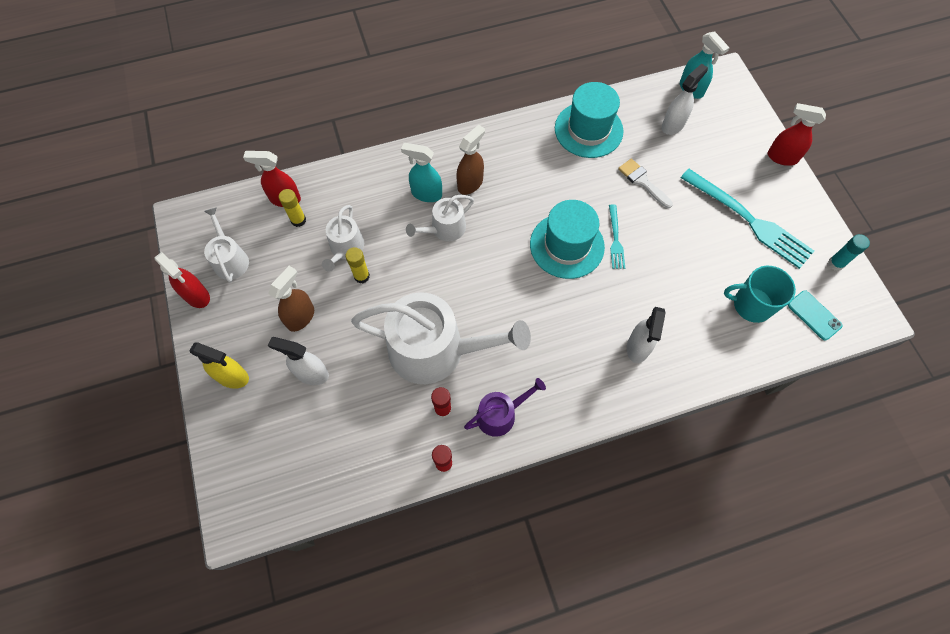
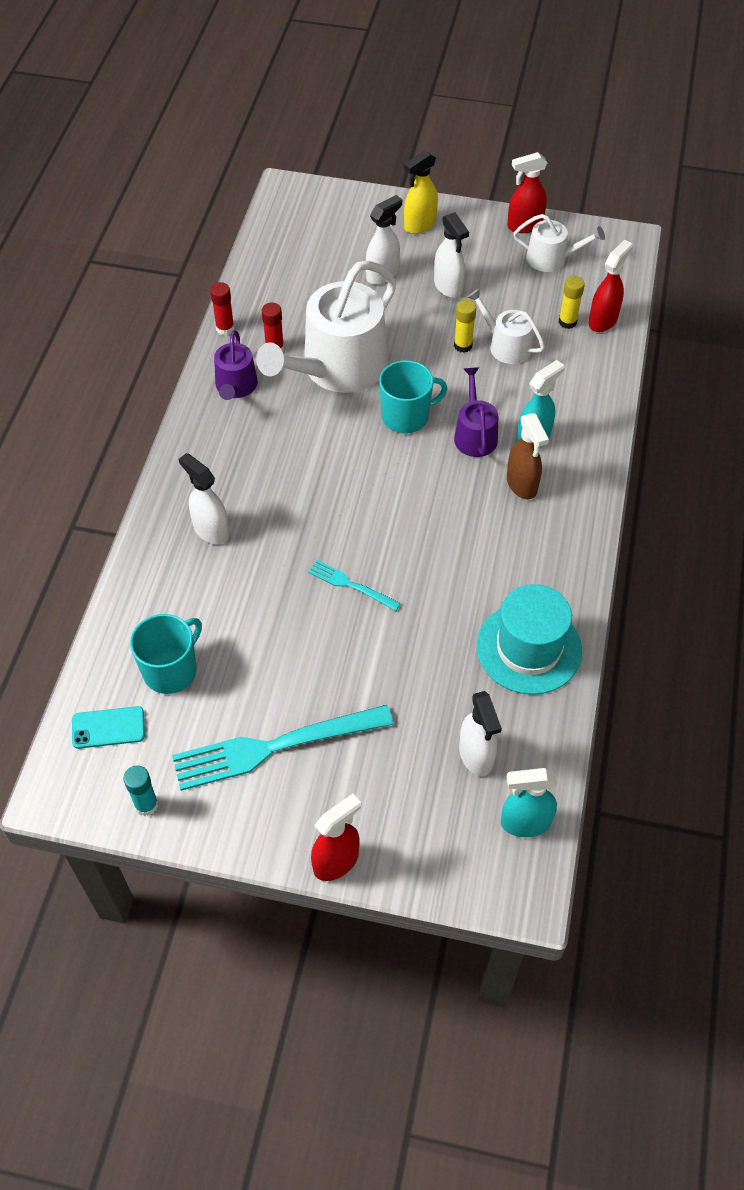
camera: 120 degrees right, 10 degrees down
brown spray bottle [268,266,314,332] -> white spray bottle [434,212,469,298]
white watering can [406,195,474,242] -> purple watering can [454,367,498,457]
turquoise hat [530,200,605,279] -> none
white brush [618,159,673,208] -> none
none -> turquoise mug [379,360,447,433]

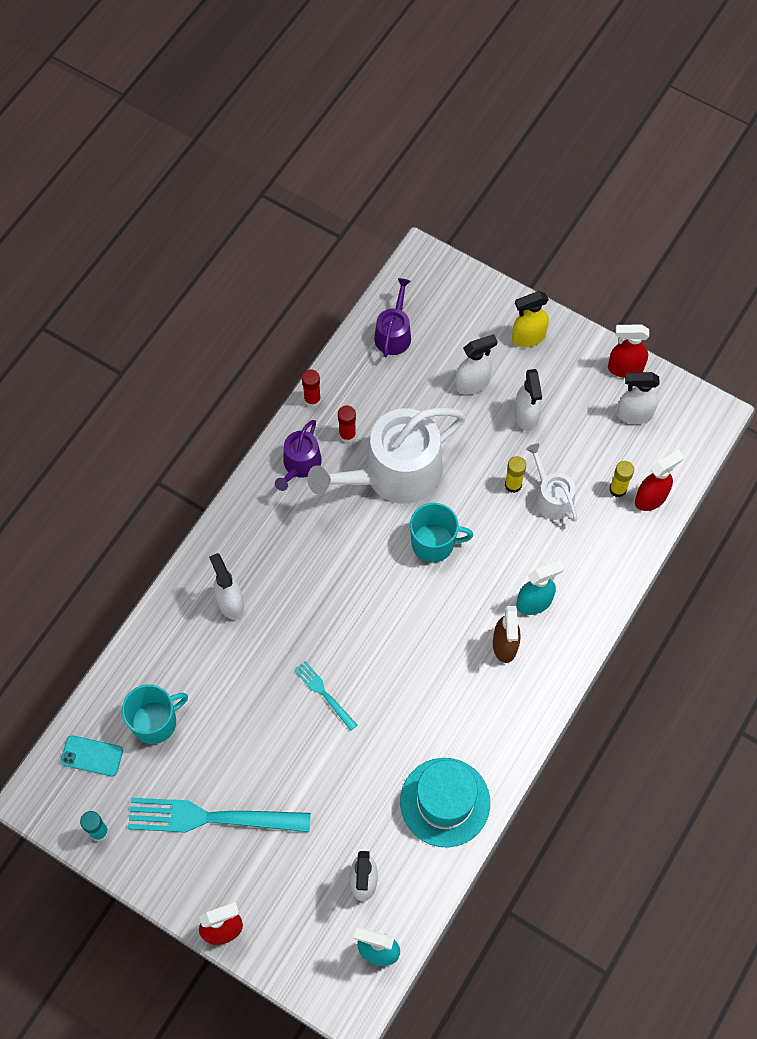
camera: 20 degrees right, 10 degrees up
purple watering can [454,367,498,457] -> purple watering can moved to [374,278,411,357]
white watering can [513,214,605,272] -> white spray bottle [617,372,660,424]

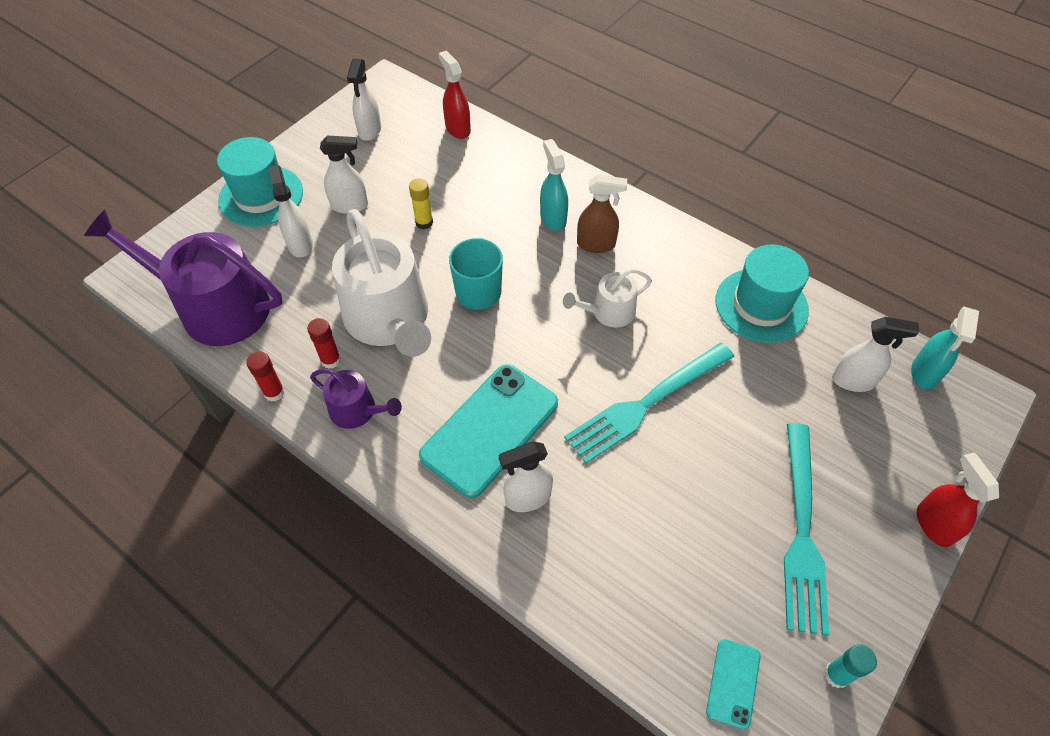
camera: 85 degrees left, 10 degrees down
turquoise mug [122,684,188,744] -> none
turquoise fork [294,661,357,731] -> turquoise fork [564,343,734,464], size x2.05
purple watering can [374,278,411,357] -> purple watering can [84,210,283,346], size x2.01
yellow spray bottle [512,291,549,347] -> turquoise hat [217,137,303,227]
white watering can [526,443,577,522] -> white watering can moved to [563,268,652,328]
red spray bottle [608,325,649,378] -> none
yellow glue stick [609,461,634,497] -> none
none -> turquoise phone [419,364,558,498]

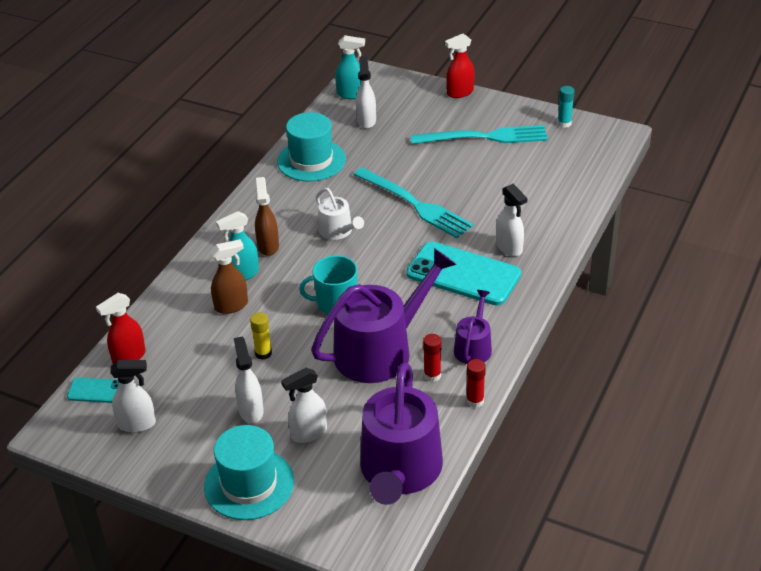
camera: 100 degrees left, 15 degrees down
white watering can [332,209,431,357] -> purple watering can [311,248,456,383]
turquoise phone [706,639,761,730] -> turquoise phone moved to [67,378,119,403]
none -> brown spray bottle [211,239,248,314]

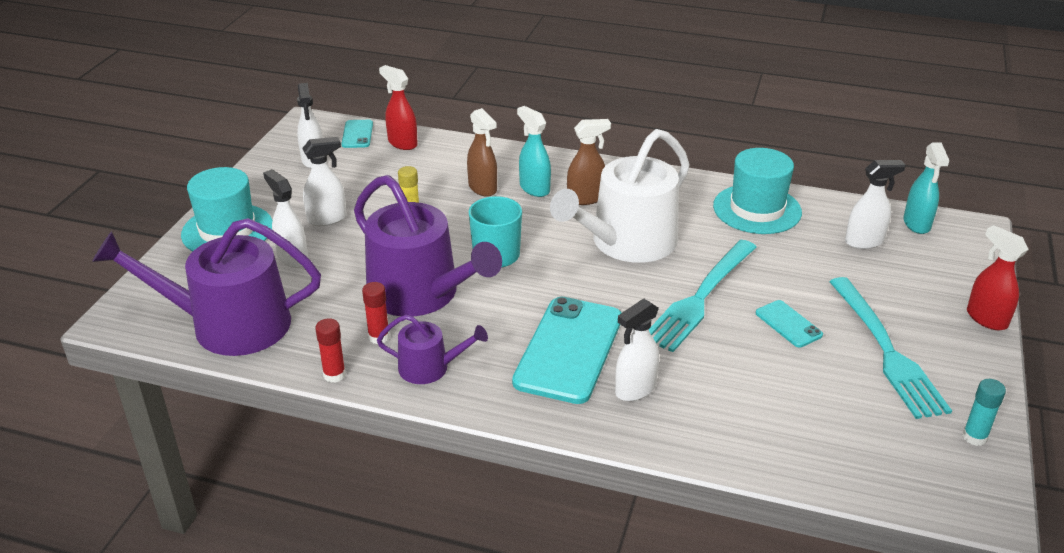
camera: 80 degrees right, 5 degrees down
white watering can [316,188,364,240] -> white watering can [550,129,690,263], size x2.01
none -> turquoise phone [756,300,823,347]

